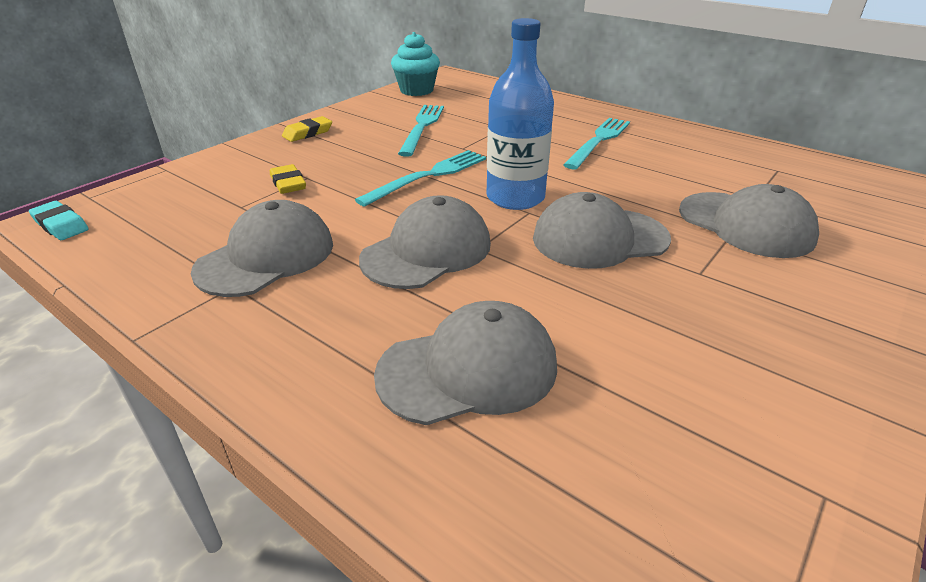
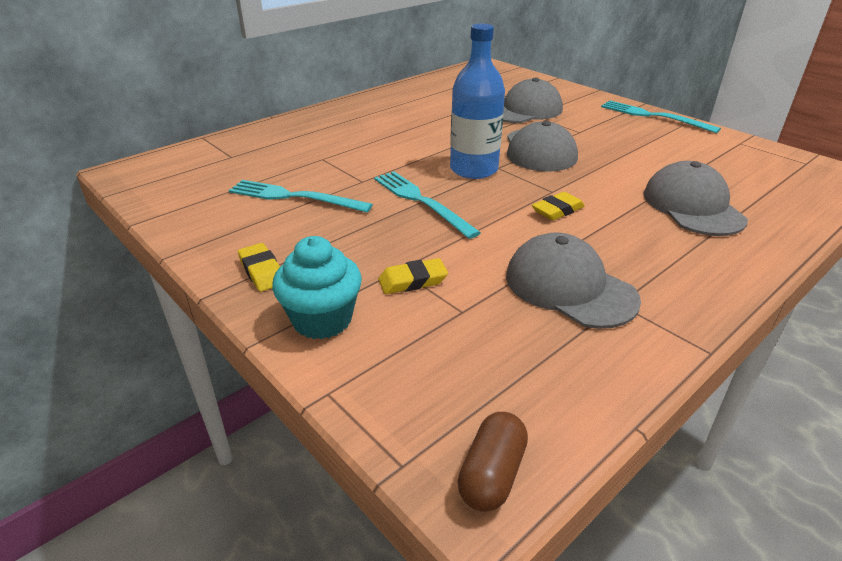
camera: 80 degrees left, 0 degrees up
turquoise eraser [29,201,89,240] -> brown capsule [458,412,528,512]
grey cap [359,195,491,289] -> yellow eraser [532,192,585,220]
turquoise cupcake [391,32,440,96] -> turquoise cupcake moved to [272,236,362,339]
turquoise fork [564,118,630,169] -> turquoise fork moved to [601,101,721,133]

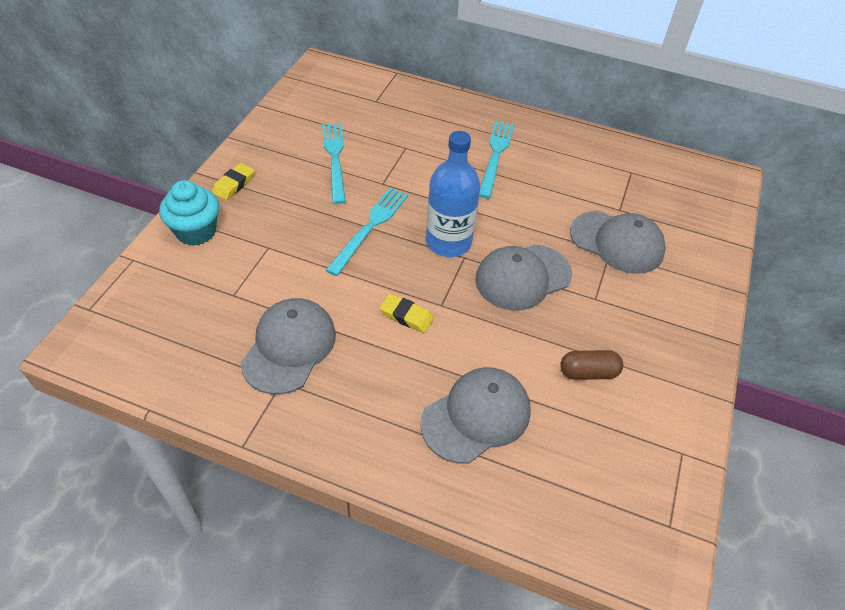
camera: 60 degrees right, 15 degrees up
yellow eraser [378,258,448,294] -> none
brown capsule [458,412,528,512] -> brown capsule moved to [560,350,623,380]
turquoise fork [601,101,721,133] -> turquoise fork moved to [479,121,514,199]

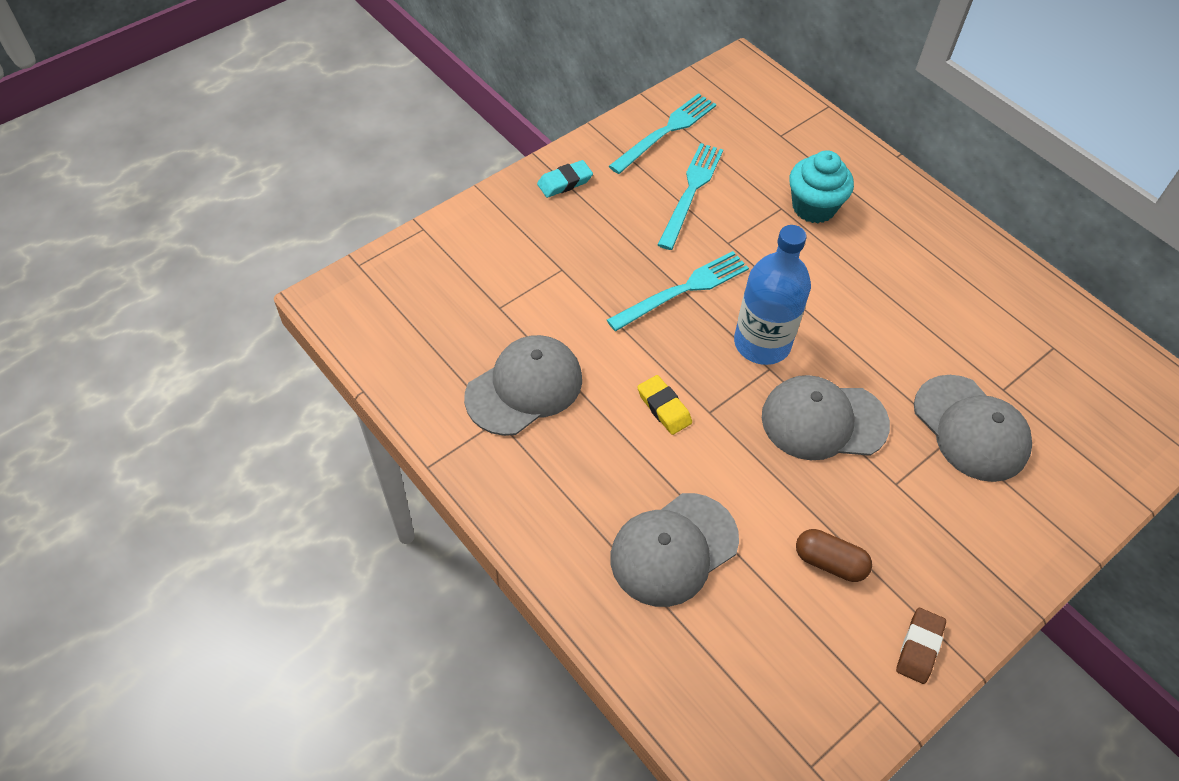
camera: 30 degrees right, 5 degrees up
turquoise cupcake [159,180,219,246] -> turquoise cupcake moved to [789,150,854,223]
yellow eraser [212,163,254,200] -> turquoise eraser [537,160,593,198]
grey cap [421,367,531,464] -> grey cap turned 150 degrees clockwise [610,493,739,607]
turquoise fork [479,121,514,199] -> turquoise fork moved to [609,93,716,174]
none -> brown eraser [896,608,946,684]

